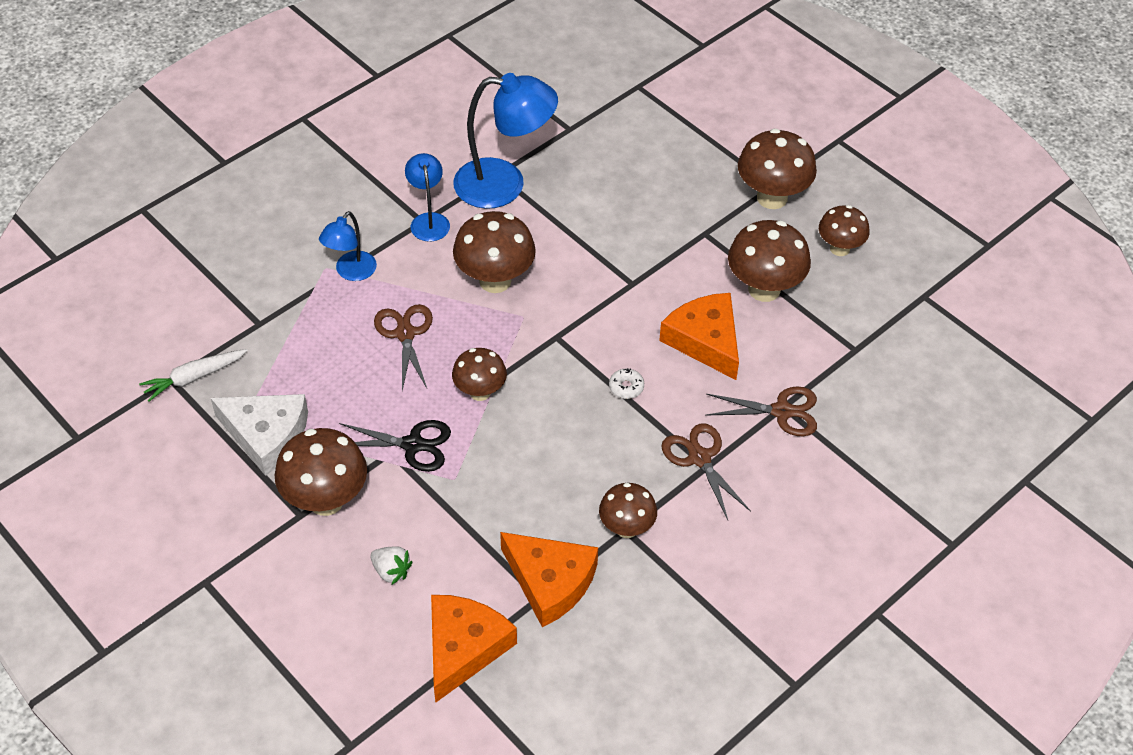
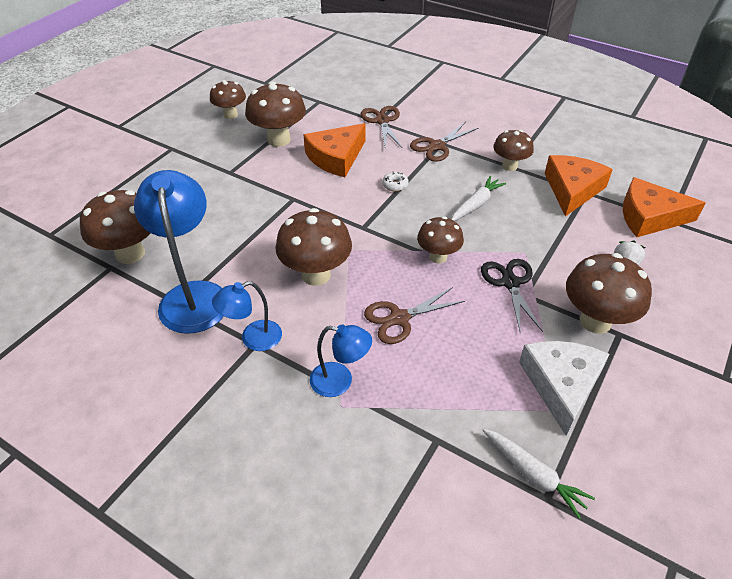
camera: 105 degrees left, 5 degrees down
brown mushroom [738,128,817,209] -> brown mushroom moved to [80,190,151,264]
none -> white carrot [451,176,506,221]

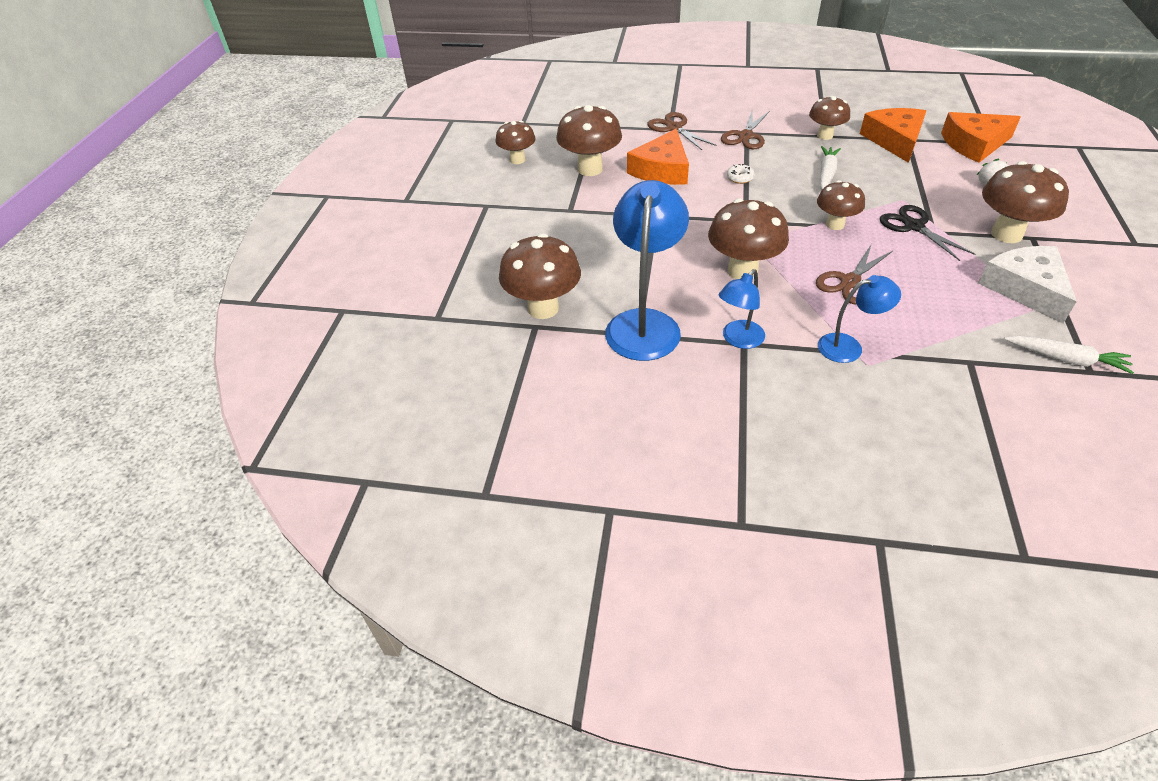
camera: 20 degrees left, 0 degrees up
blue lamp [134,170,224,334] -> blue lamp turned 45 degrees clockwise [605,180,689,361]

